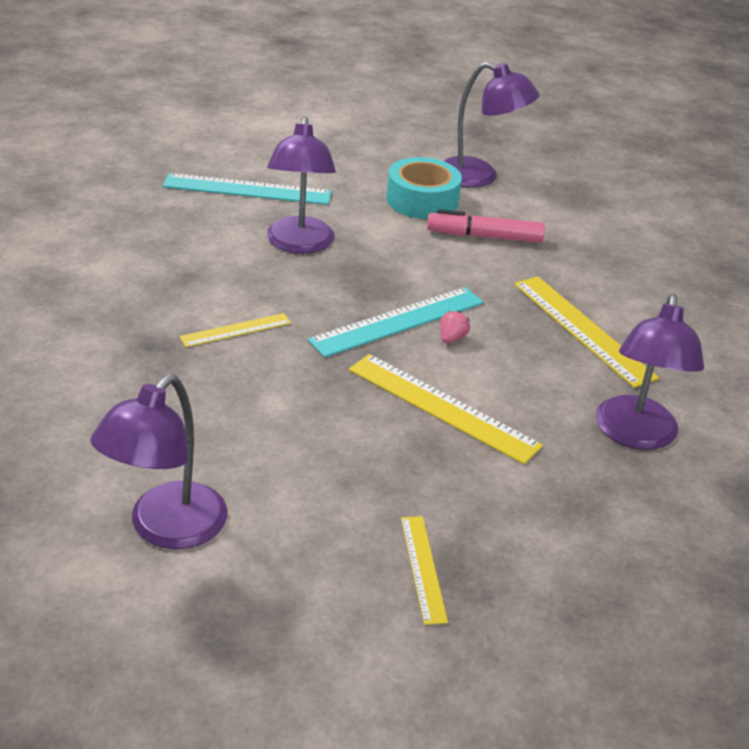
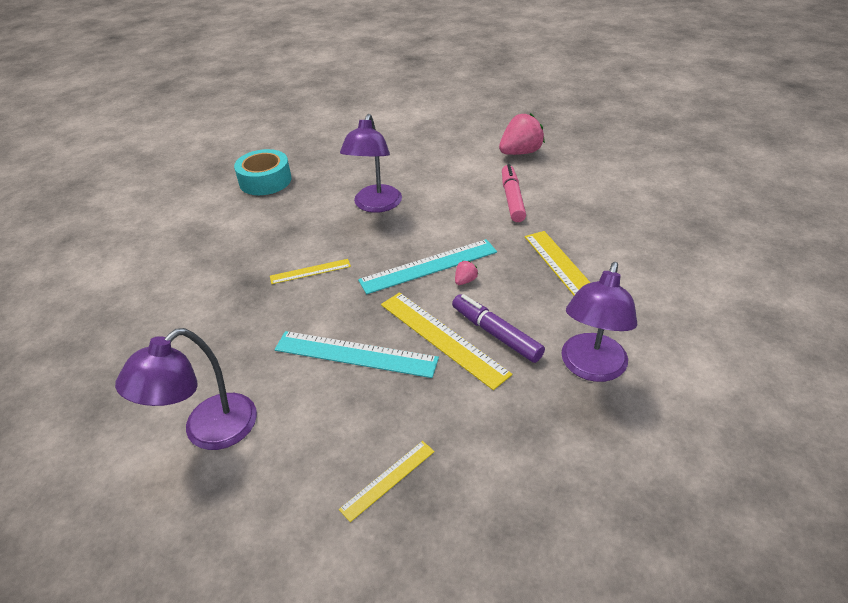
camera: 15 degrees right, 5 degrees up
turquoise ruler [163,173,332,205] -> turquoise ruler moved to [275,331,439,378]
turquoise tape [386,157,462,219] -> turquoise tape moved to [234,149,292,195]
yellow ruler [401,516,448,625] -> yellow ruler turned 45 degrees clockwise [339,441,435,522]
pink marker [427,209,545,243] -> pink marker turned 75 degrees clockwise [502,164,526,222]
purple lamp [444,62,540,188] -> pink strawberry [499,113,545,155]
none -> purple marker [452,294,545,363]

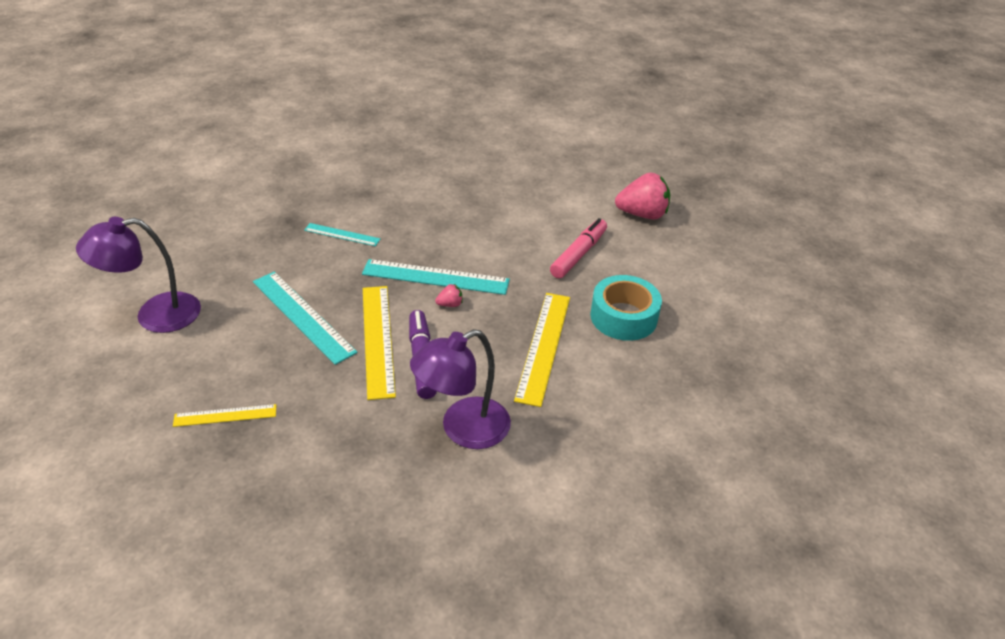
camera: 30 degrees right, 0 degrees up
turquoise tape [234,149,292,195] -> turquoise tape moved to [590,275,662,341]
yellow ruler [270,259,351,284] -> turquoise ruler [304,223,381,246]
purple lamp [340,114,402,213] -> none

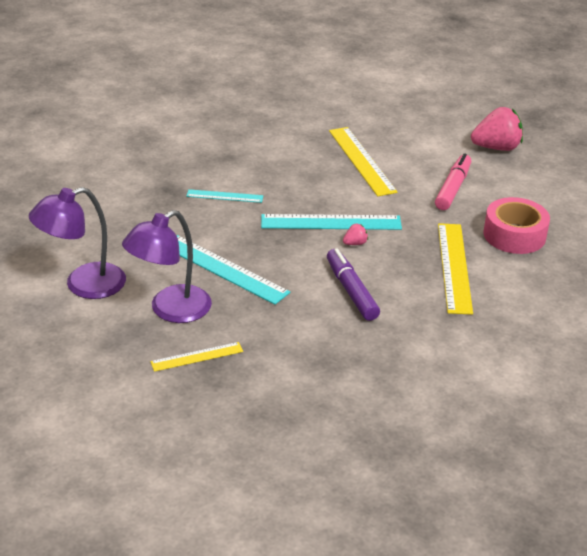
camera: 10 degrees left, 5 degrees down
yellow ruler [363,286,396,400] -> yellow ruler moved to [329,127,397,196]
purple lamp [410,329,511,449] -> purple lamp moved to [122,210,212,323]
turquoise tape [590,275,662,341] -> pink tape [483,197,550,254]

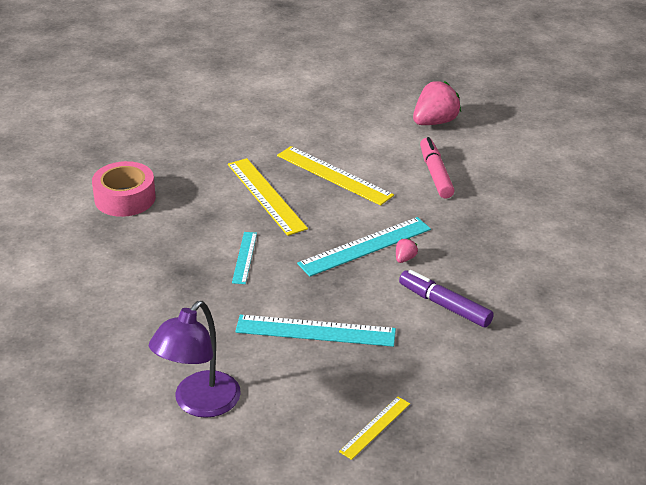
camera: 30 degrees left, 0 degrees up
purple lamp [122,210,212,323] -> none
turquoise ruler [186,189,263,203] -> turquoise ruler turned 60 degrees counterclockwise [232,232,257,284]
yellow ruler [438,223,473,315] -> yellow ruler moved to [228,158,308,236]
pink tape [483,197,550,254] -> pink tape moved to [92,161,156,217]

